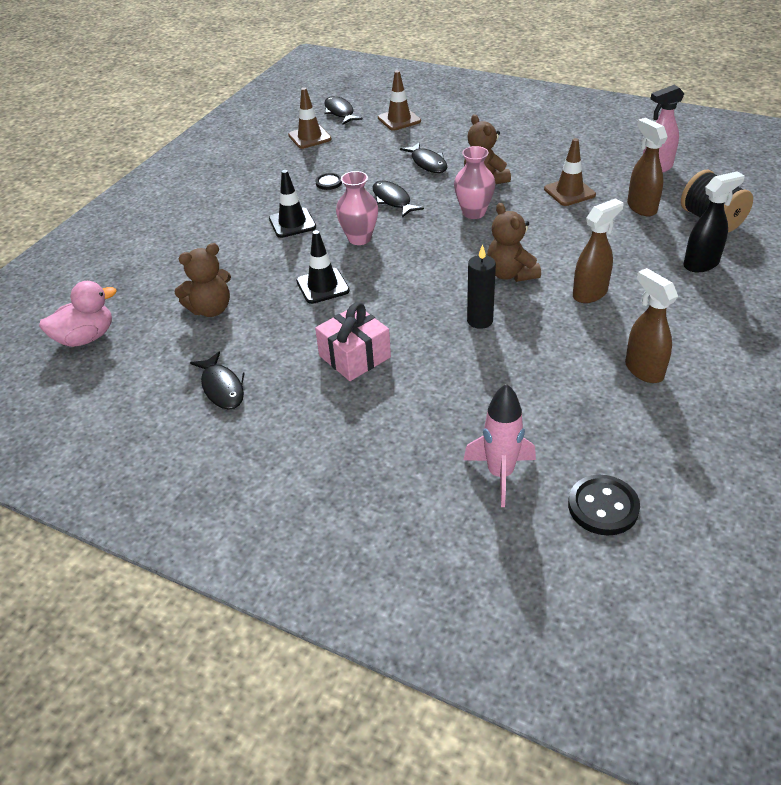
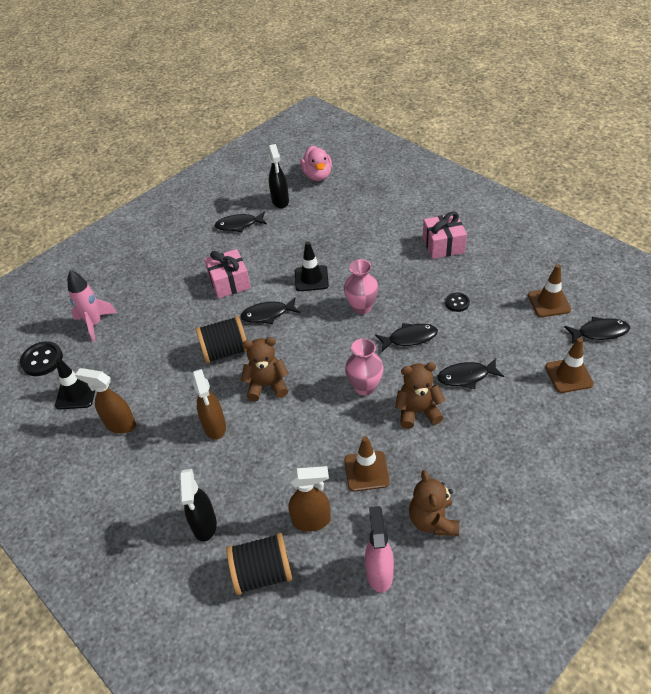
camera: 110 degrees right, 5 degrees up
brown teddy bear [174,243,231,317] -> brown teddy bear moved to [409,470,459,536]
black traffic cone [269,170,316,238] -> black traffic cone moved to [55,358,95,409]
black candle [467,245,496,329] -> black spool [196,316,247,364]
brown spray bottle [625,268,678,383] -> brown spray bottle turned 150 degrees counterclockwise [75,368,136,433]
none -> black fish [240,298,300,324]
none -> black spray bottle [268,144,289,208]
none -> pink gift [423,211,467,259]

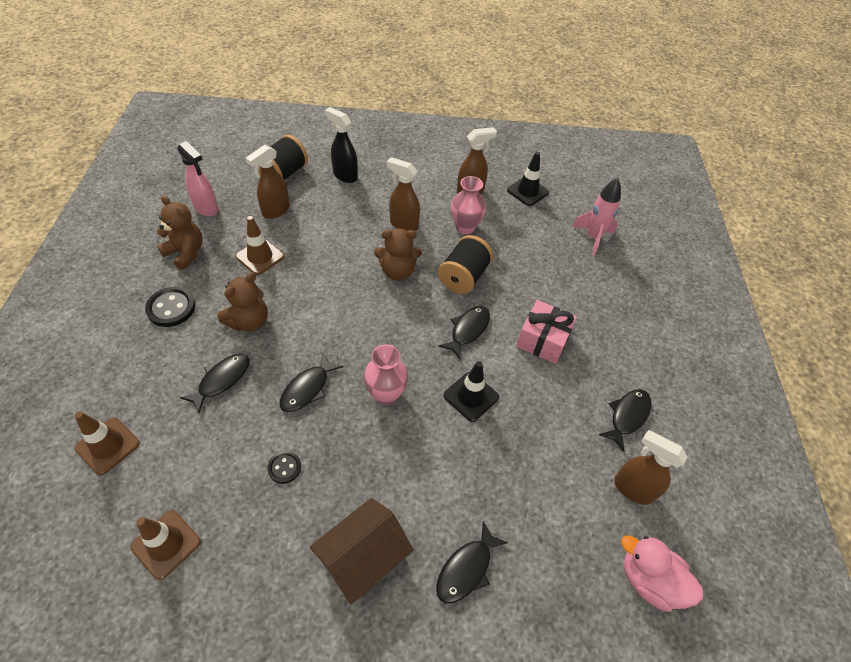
camera: 130 degrees right, 5 degrees up
black button [20,341,63,376] -> black button moved to [145,287,195,327]
brown teddy bear [241,337,289,401] -> brown teddy bear turned 45 degrees clockwise [374,228,422,281]
black spray bottle [268,144,289,208] -> brown spray bottle [614,430,687,505]
pink vase [345,339,384,396] -> pink vase moved to [451,176,486,234]
pink gift [423,211,467,259] -> brown house [310,498,414,604]
black fish [564,317,630,344] -> black fish moved to [436,521,508,603]

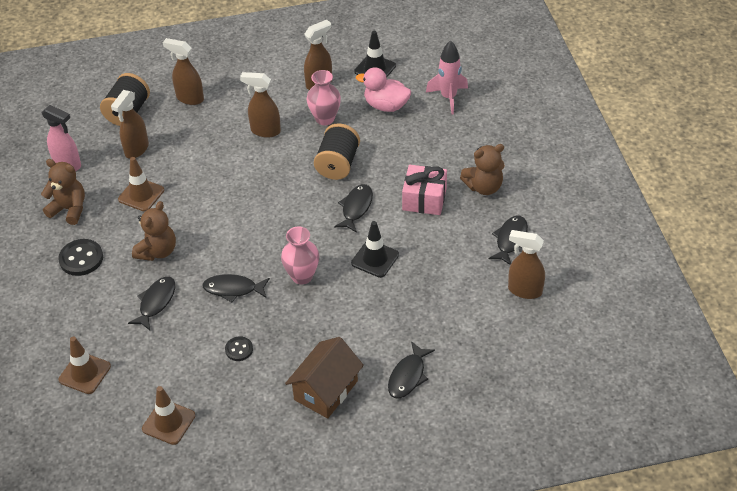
camera: 10 degrees left, 5 degrees down
black fish [280,353,343,412] -> black fish turned 75 degrees clockwise [202,274,270,302]
black spray bottle [325,107,358,183] -> brown spray bottle [163,38,204,105]
brown teddy bear [374,228,422,281] -> brown teddy bear moved to [460,144,505,195]
pink duck [621,535,703,612] -> pink duck moved to [356,67,411,112]

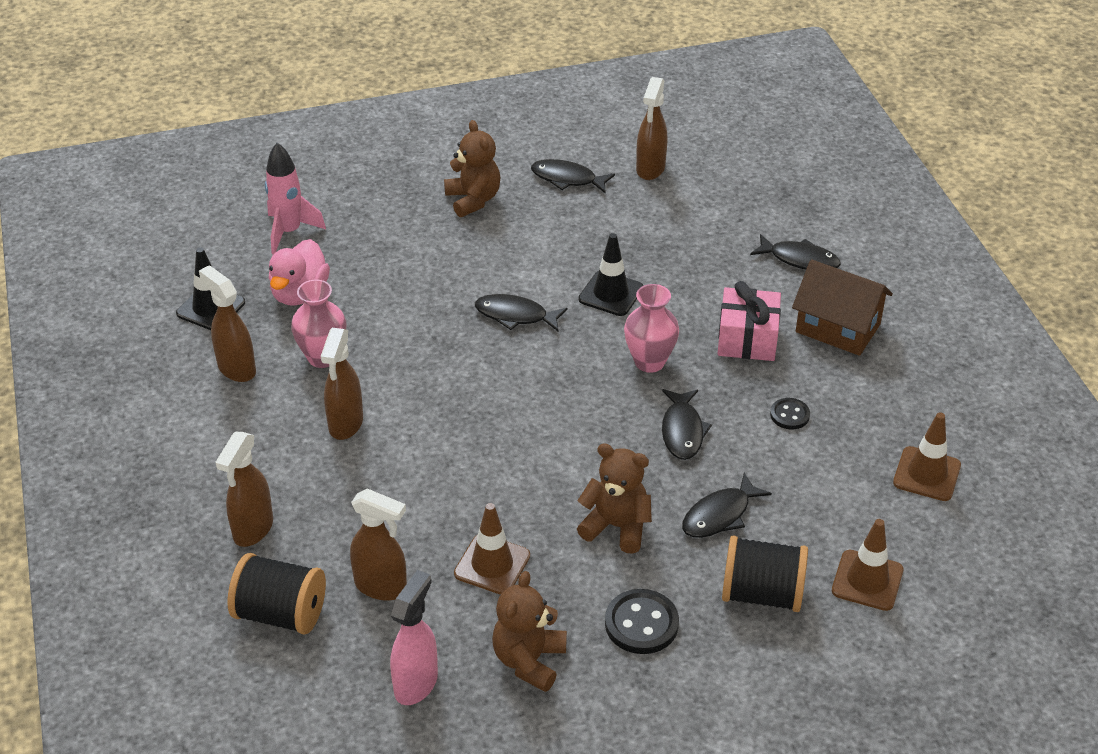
camera: 95 degrees left, 5 degrees down
black fish [128,277,175,330] -> black fish turned 60 degrees counterclockwise [682,473,772,538]
black spool [314,123,360,180] -> black spool moved to [722,536,808,612]
pink gift [402,165,447,215] -> pink gift moved to [718,281,781,361]

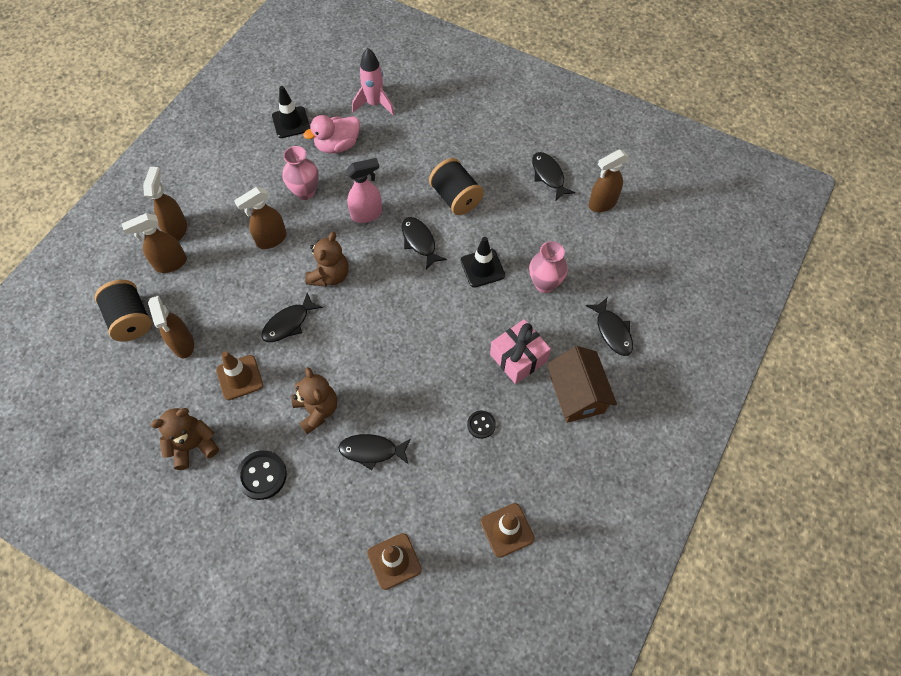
camera: 45 degrees right, 20 degrees up
brown spray bottle [199,265,256,382] -> brown spray bottle moved to [143,167,187,241]
pink spray bottle [390,570,438,705] -> pink spray bottle moved to [346,158,382,223]
brown teddy bear [444,120,501,217] -> brown teddy bear moved to [305,232,349,287]
pink vase [624,284,679,373] -> pink vase moved to [529,241,568,293]
black fish [662,389,712,460] -> black fish moved to [261,293,323,342]
black spool [722,536,808,612] -> black spool moved to [429,158,484,215]

